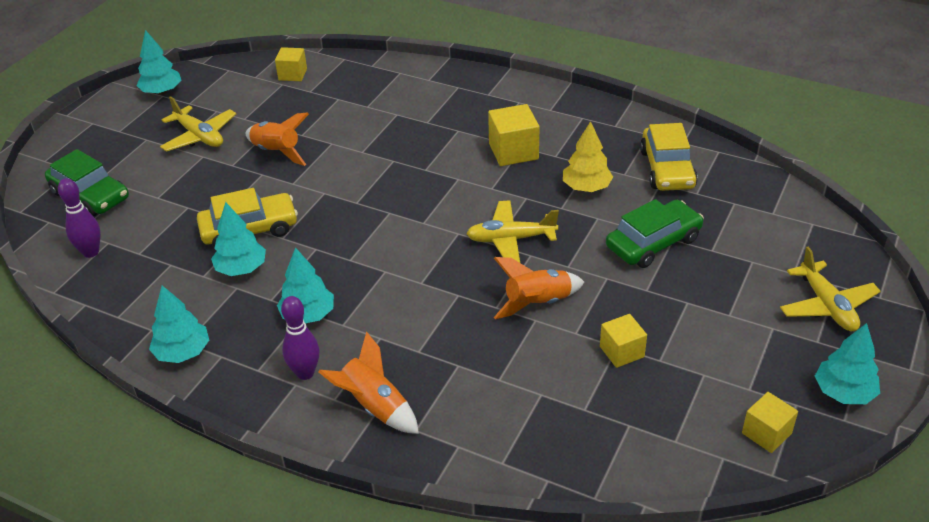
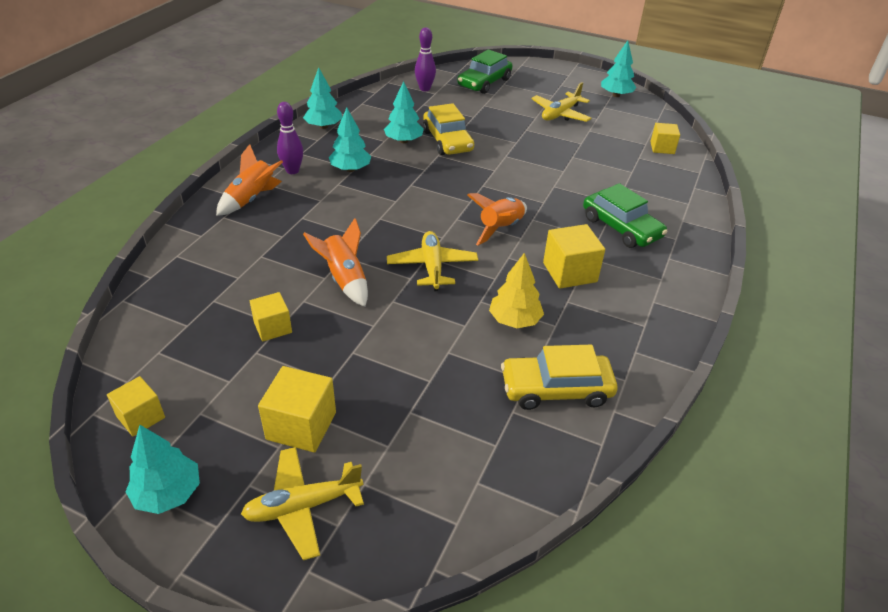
camera: 85 degrees right, 0 degrees up
orange rocket [246,113,309,166] -> orange rocket moved to [467,193,527,245]
green car [606,199,704,268] -> green car moved to [583,183,668,248]
none -> yellow cube [258,366,336,452]

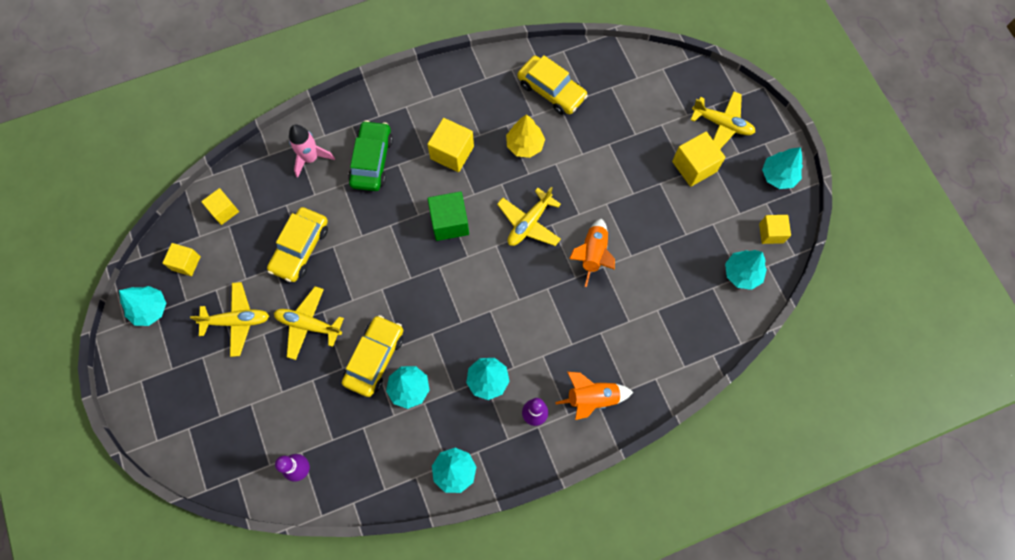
camera: 135 degrees left, 30 degrees up
yellow cube [250,292,292,341] -> yellow cube moved to [163,243,201,276]
green car [457,49,513,94] -> none
orange rocket [467,193,527,245] -> green cube [427,191,469,241]
none -> yellow car [267,207,328,282]
none -> yellow plane [274,287,344,360]
none -> pink rocket [289,125,335,178]
none -> turquoise tree [725,250,767,290]

